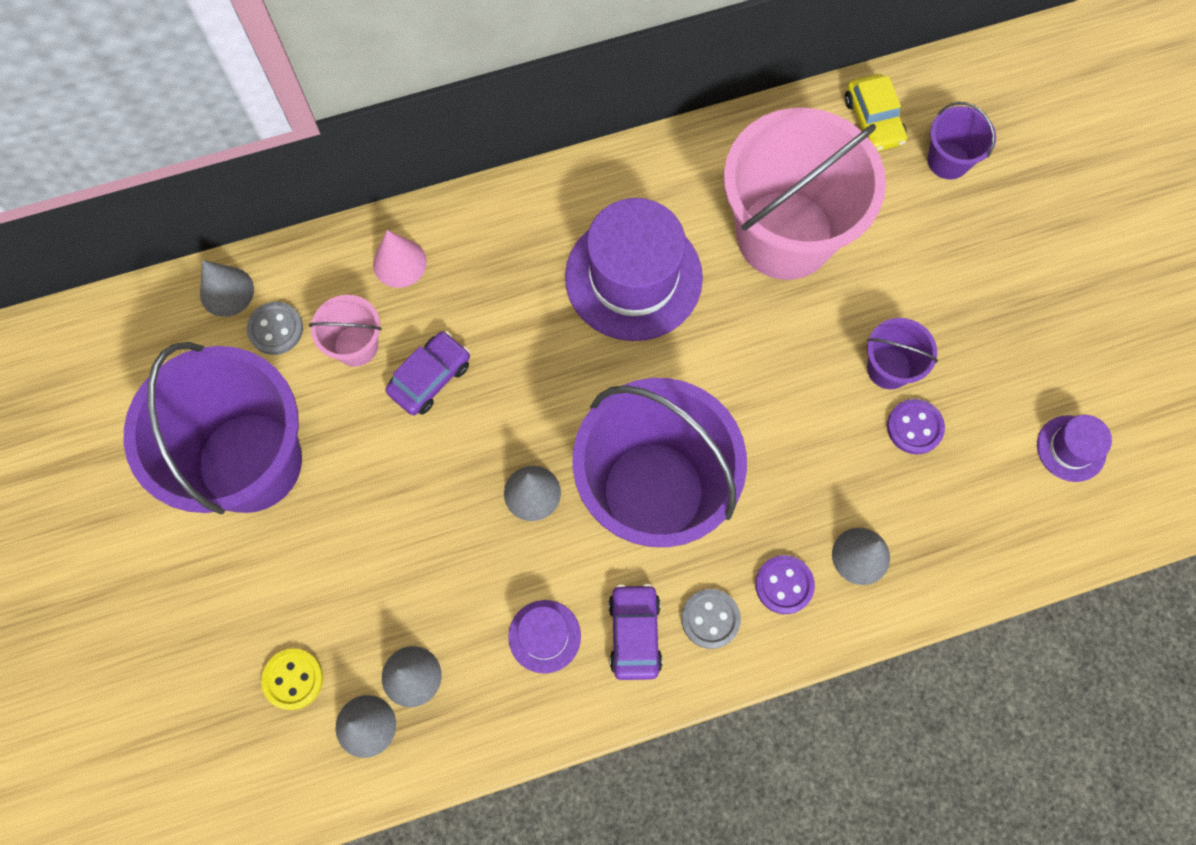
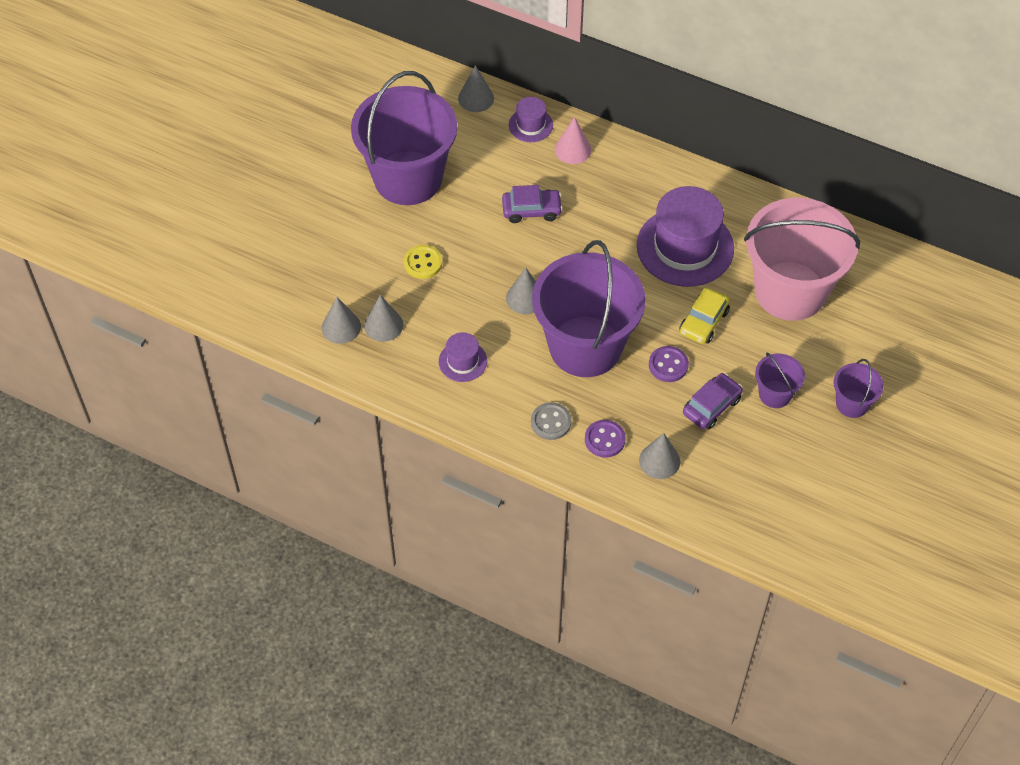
camera: 45 degrees right, 15 degrees down
grey button [247,302,303,355] -> none
yellow button [261,649,323,710] -> yellow button moved to [404,245,442,279]
pink bucket [309,295,381,367] -> none
purple car [609,584,662,680] -> purple car moved to [683,373,743,429]
yellow car [845,74,907,152] -> yellow car moved to [679,288,730,344]
purple button [887,399,945,454] -> purple button moved to [649,346,689,382]
purple bucket [928,102,996,180] -> purple bucket moved to [834,359,884,418]
purple hat [1037,415,1112,482] -> purple hat moved to [509,97,553,142]

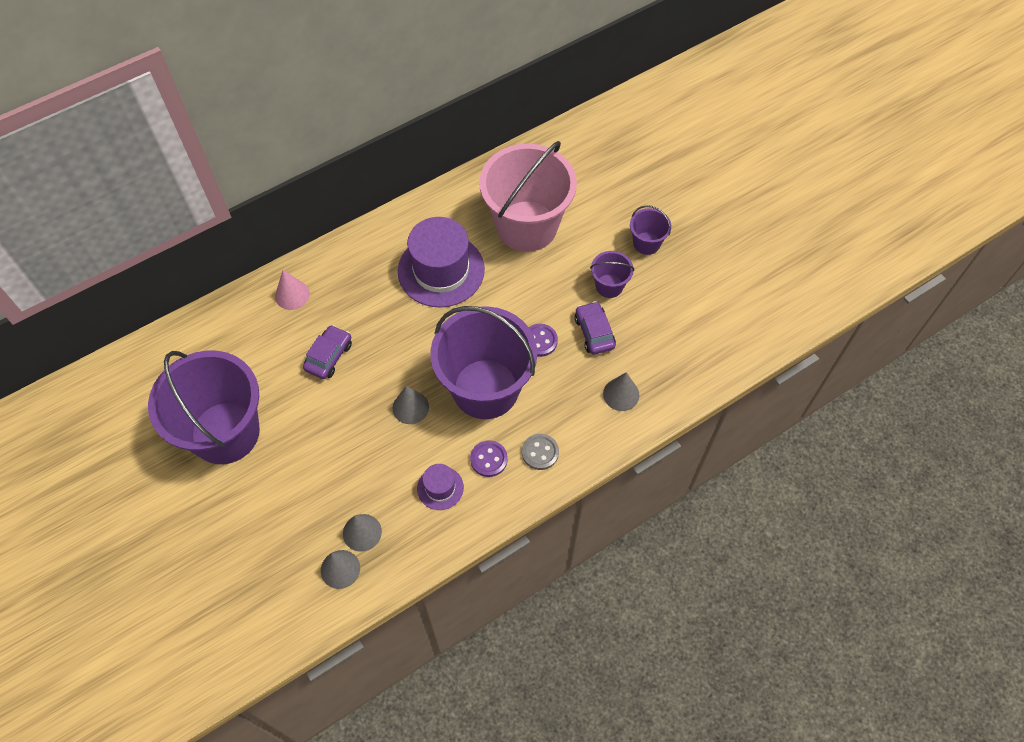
camera: 60 degrees left, 5 degrees up
yellow button [404,245,442,279] -> none
grey cone [458,65,494,112] -> none
purple hat [509,97,553,142] -> none
purple button [585,420,626,458] -> purple button moved to [470,440,508,477]
yellow car [679,288,730,344] -> none

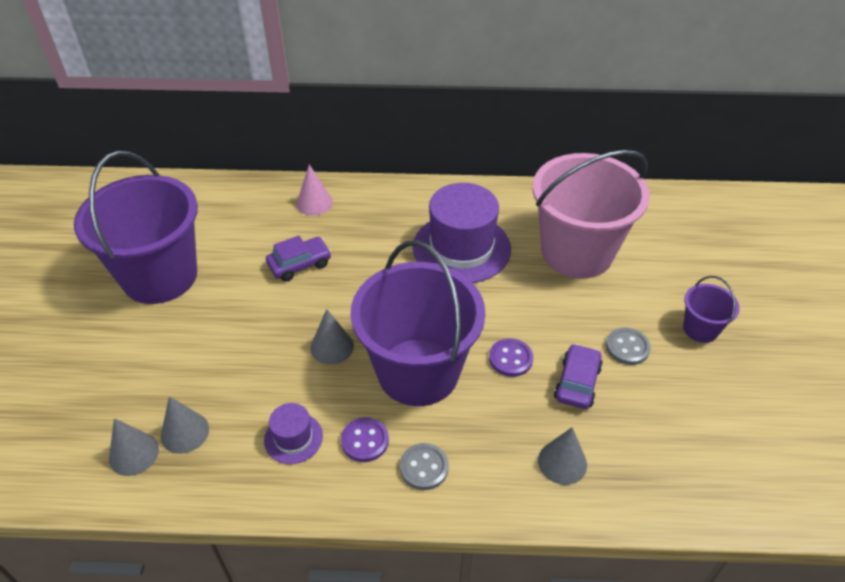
camera: 35 degrees right, 15 degrees down
purple bucket [590,251,634,298] -> grey button [606,327,651,365]

